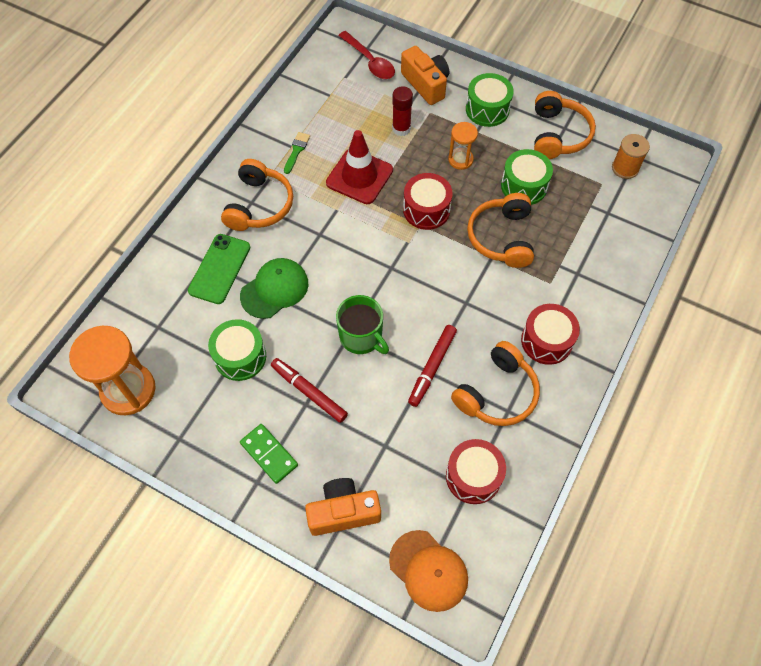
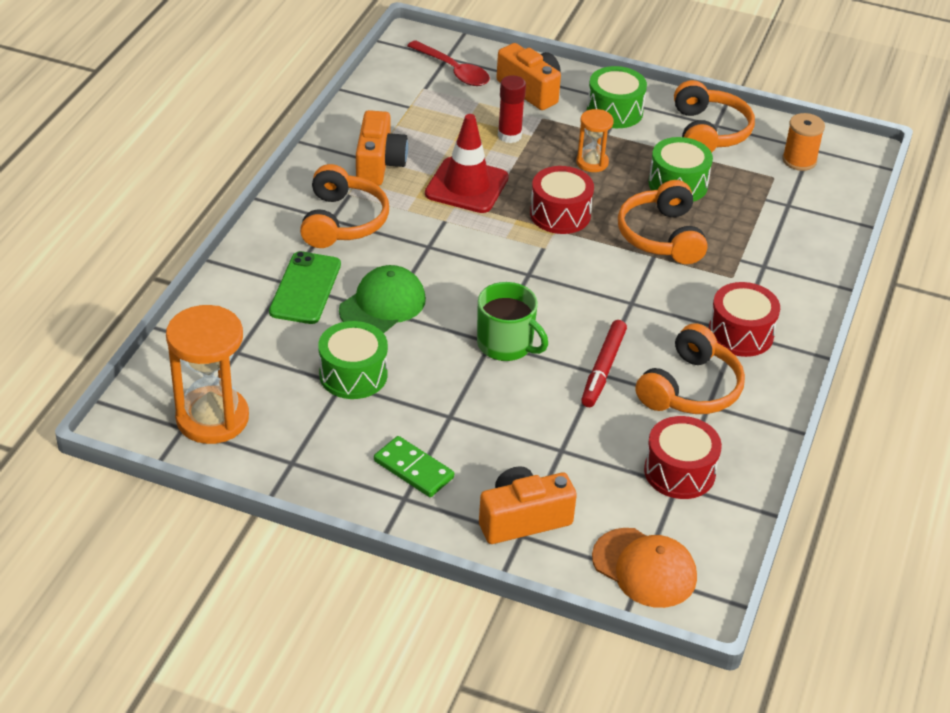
camera: 10 degrees left, 20 degrees down
red marker [271,358,348,423] -> none
green brush [284,132,310,174] -> orange camera [356,110,408,186]

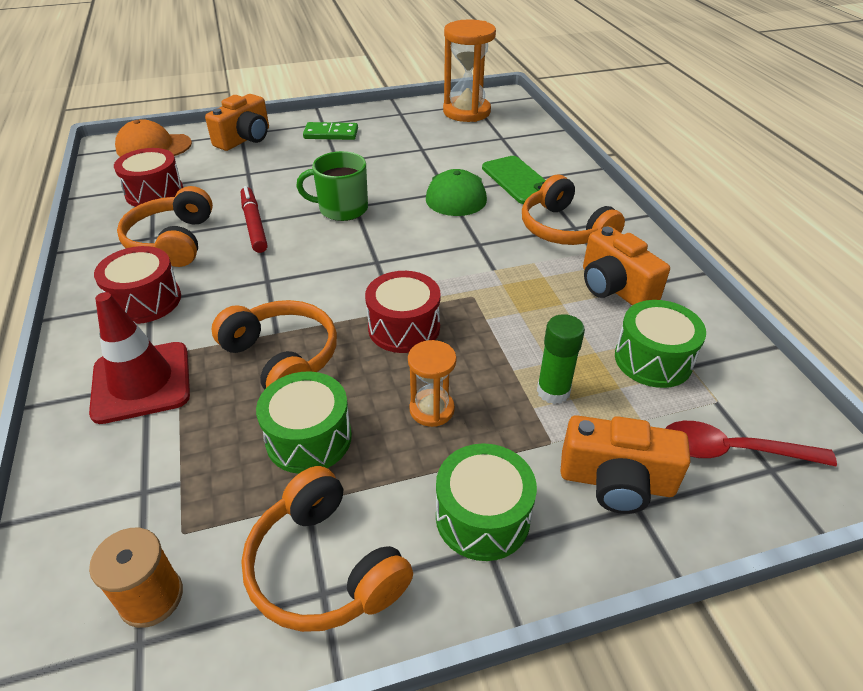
camera: 145 degrees right, 0 degrees up
green drum [318,321,388,399] -> green drum moved to [615,300,706,388]
red traffic cone [425,114,509,213] -> red traffic cone moved to [89,292,190,424]
red glue stick [498,75,526,143] -> green glue stick [537,314,585,404]

